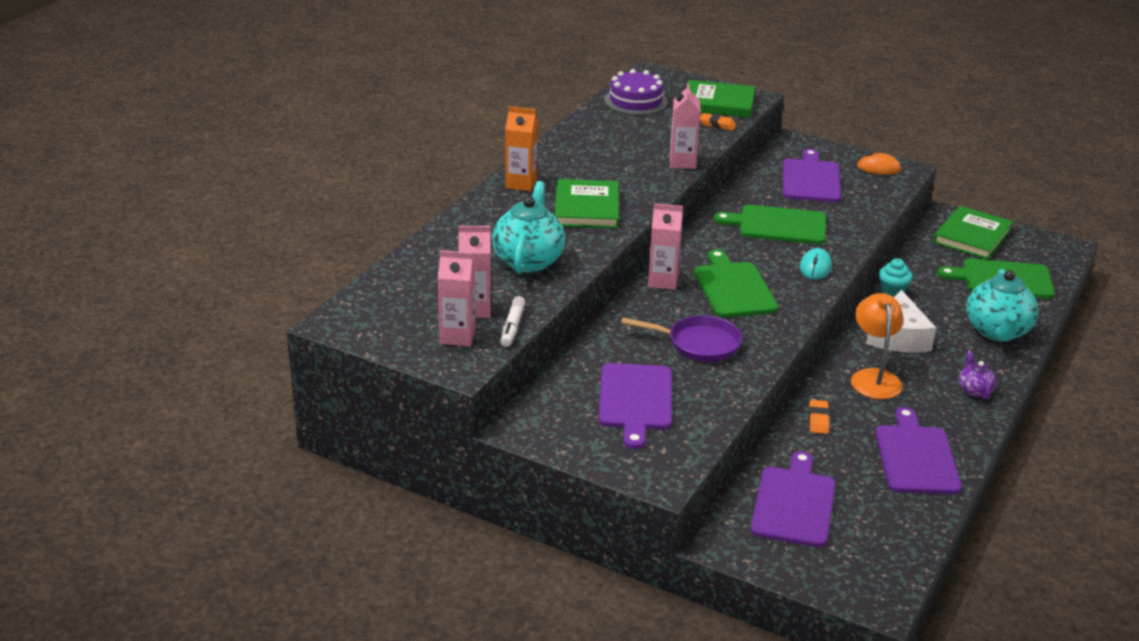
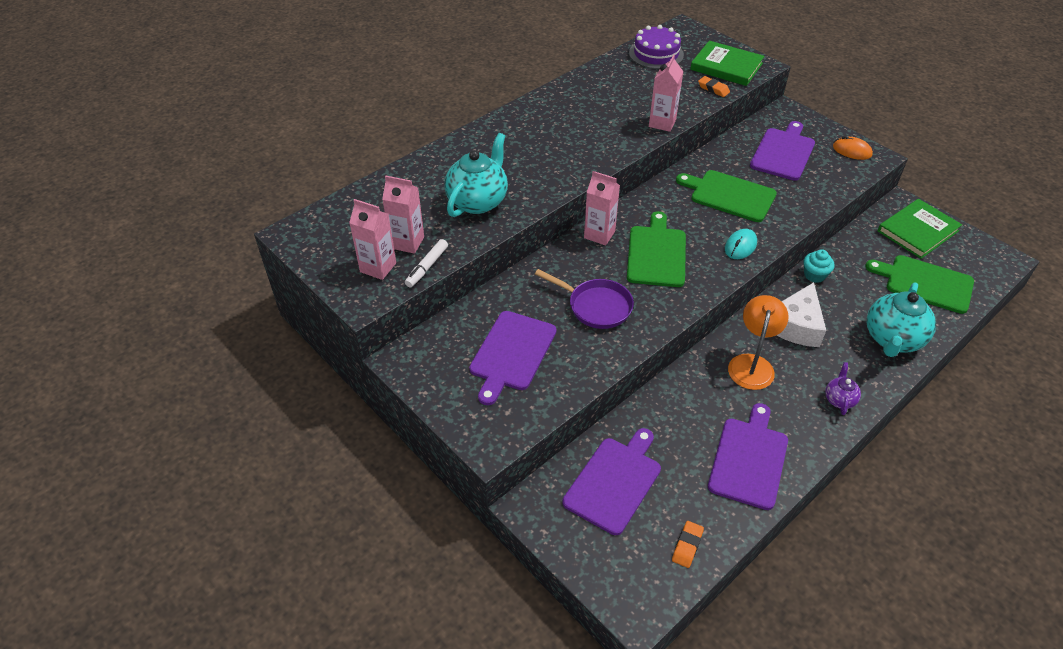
camera: 20 degrees right, 15 degrees up
orange carton [505,106,538,191] -> none
green book [555,179,619,228] -> none
orange eraser [809,400,830,434] -> orange eraser moved to [672,521,704,568]

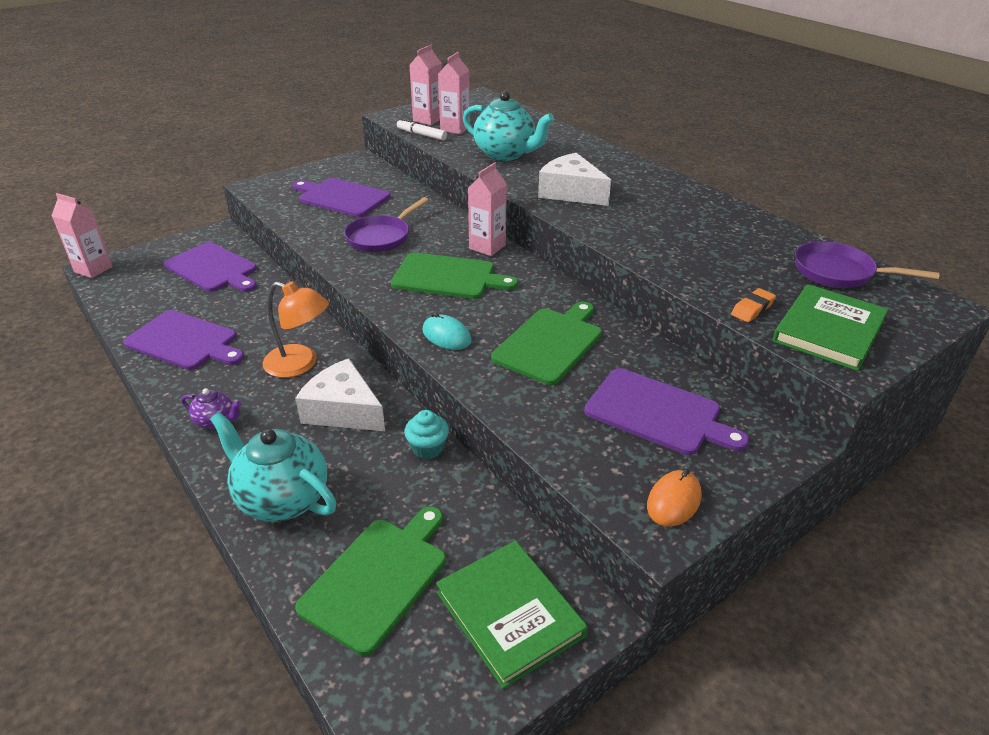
camera: 95 degrees right, 10 degrees down
purple cake [629,25,684,69] -> purple pan [795,241,940,288]
pink carton [649,55,684,132] -> pink carton moved to [51,193,113,278]
orange eraser [672,521,704,568] -> none
none -> white cheese [538,153,611,206]

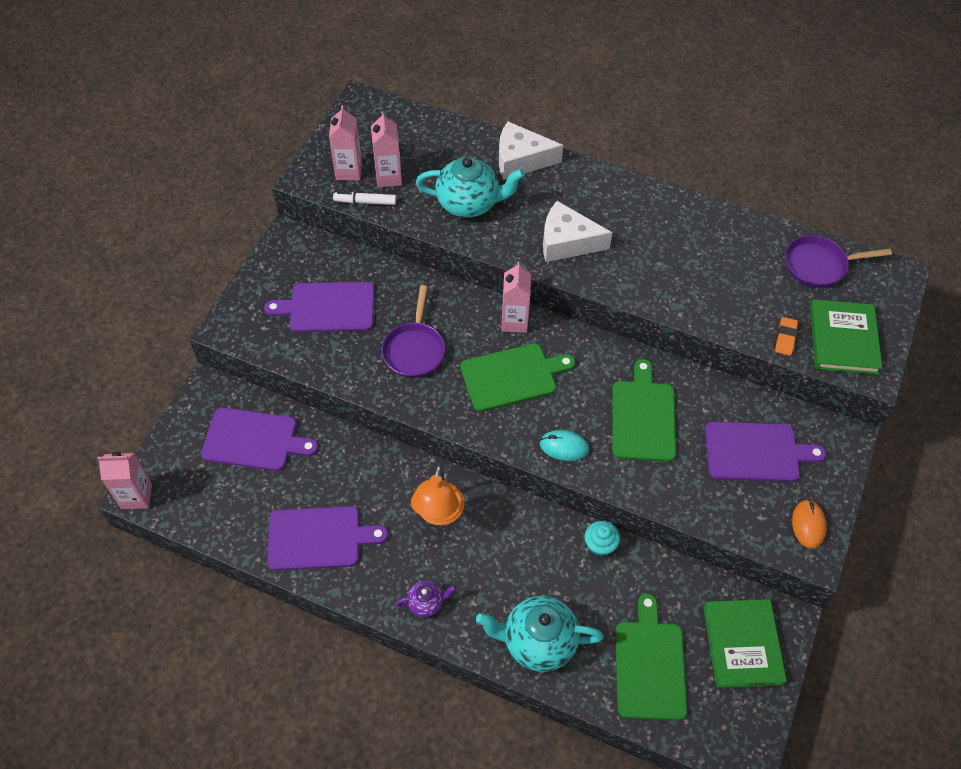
camera: 30 degrees left, 20 degrees up
orange lamp [263,282,329,378] -> orange lamp turned 105 degrees clockwise [411,464,464,525]
white cheese [295,358,385,431] -> white cheese moved to [499,122,563,180]
green book [436,541,588,689] -> green book turned 60 degrees clockwise [703,599,787,688]

